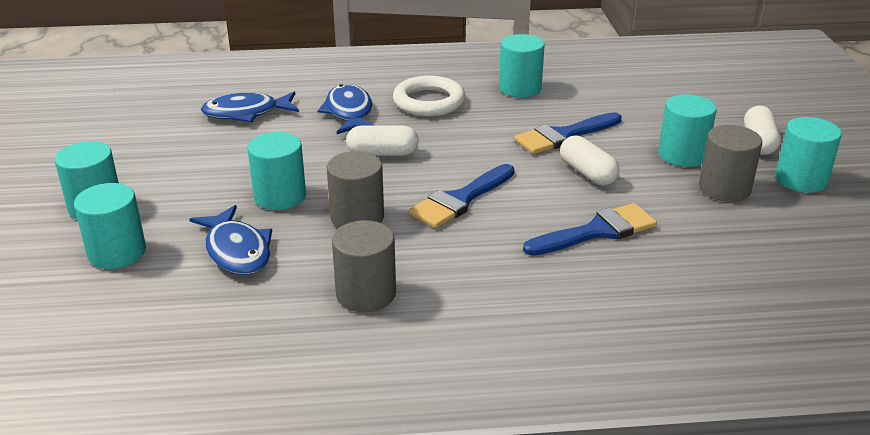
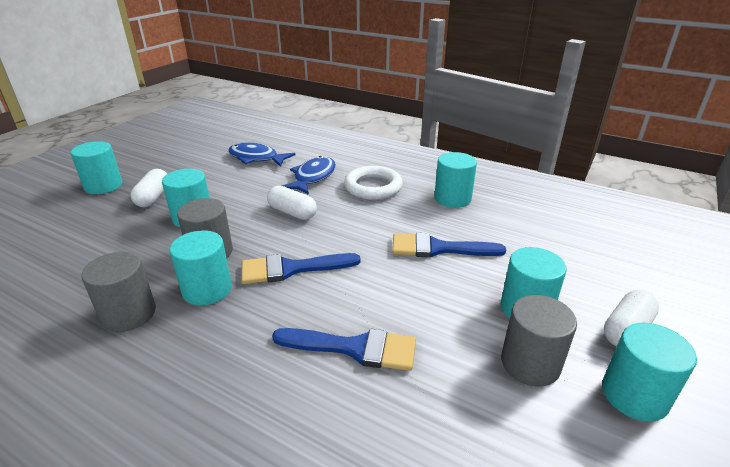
camera: 35 degrees right, 0 degrees up
turquoise cylinder [74,183,146,269] -> turquoise cylinder moved to [170,230,232,305]
blue fish [189,205,272,275] -> none
white capsule [560,135,620,185] -> white capsule moved to [131,169,167,207]

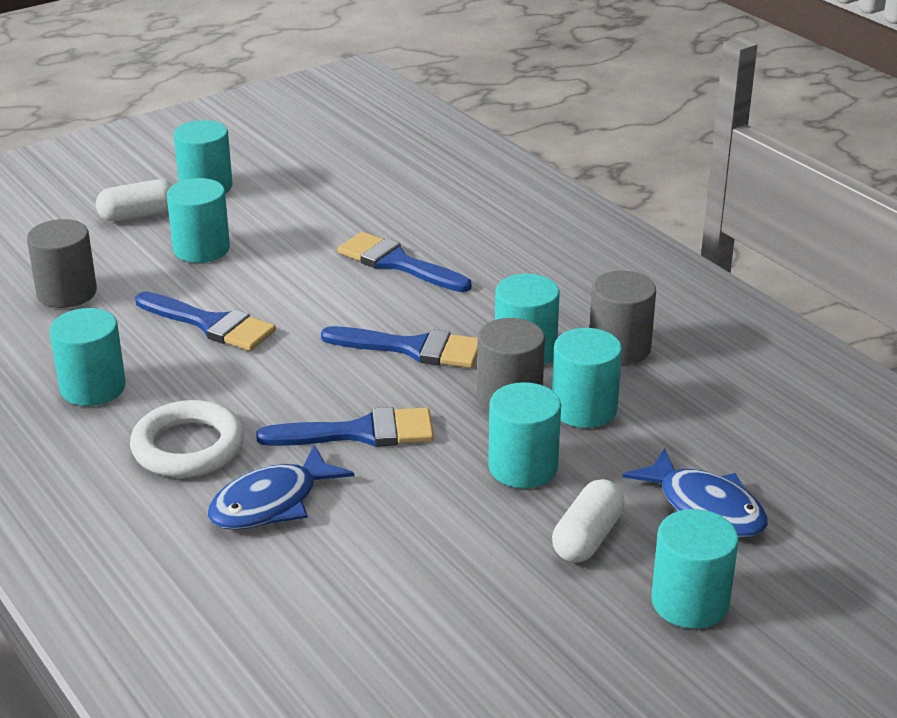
camera: 155 degrees left, 0 degrees up
blue fish [228,142,296,167] -> blue fish moved to [622,448,768,538]
white capsule [267,186,317,220] -> blue brush [256,407,434,447]
grey cylinder [501,295,577,386] -> grey cylinder moved to [27,219,97,308]
none -> turquoise cylinder [552,328,622,428]

